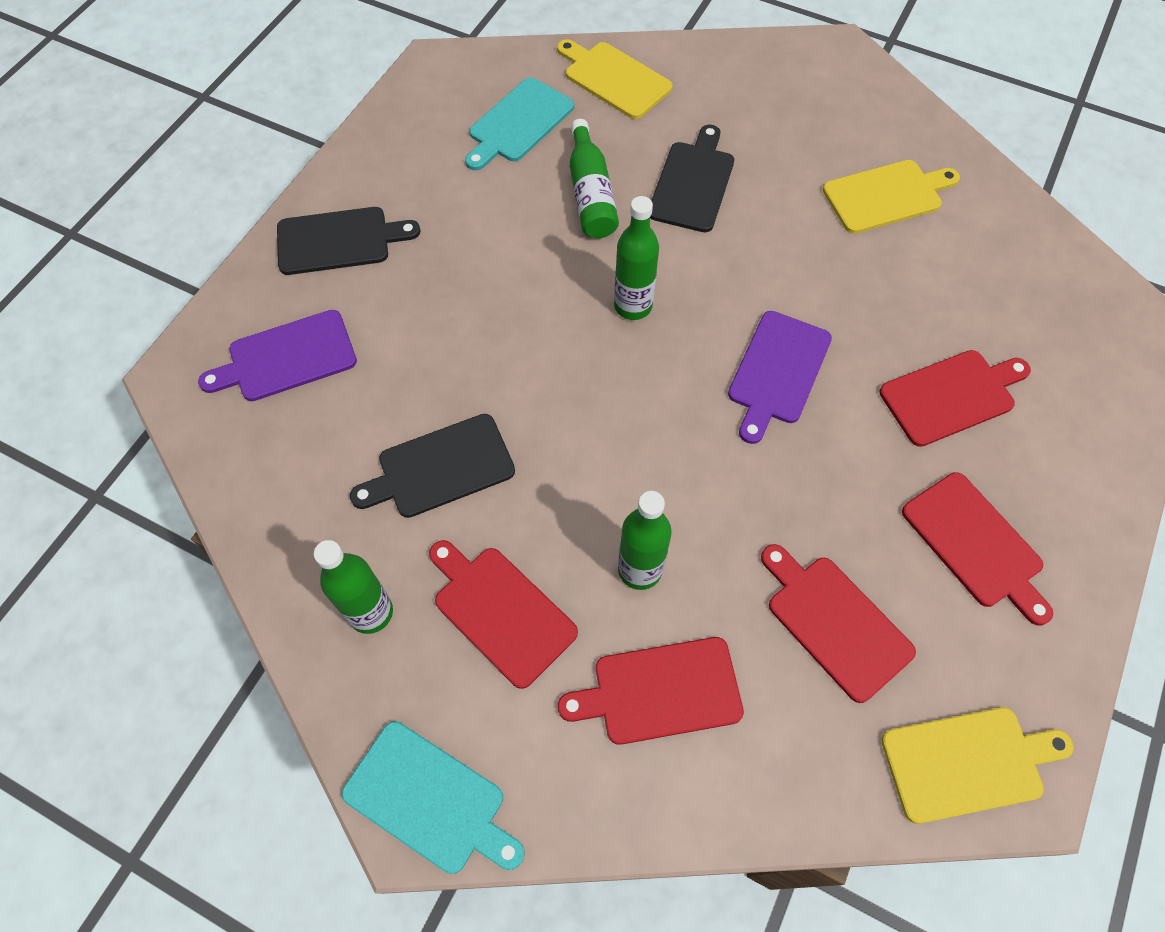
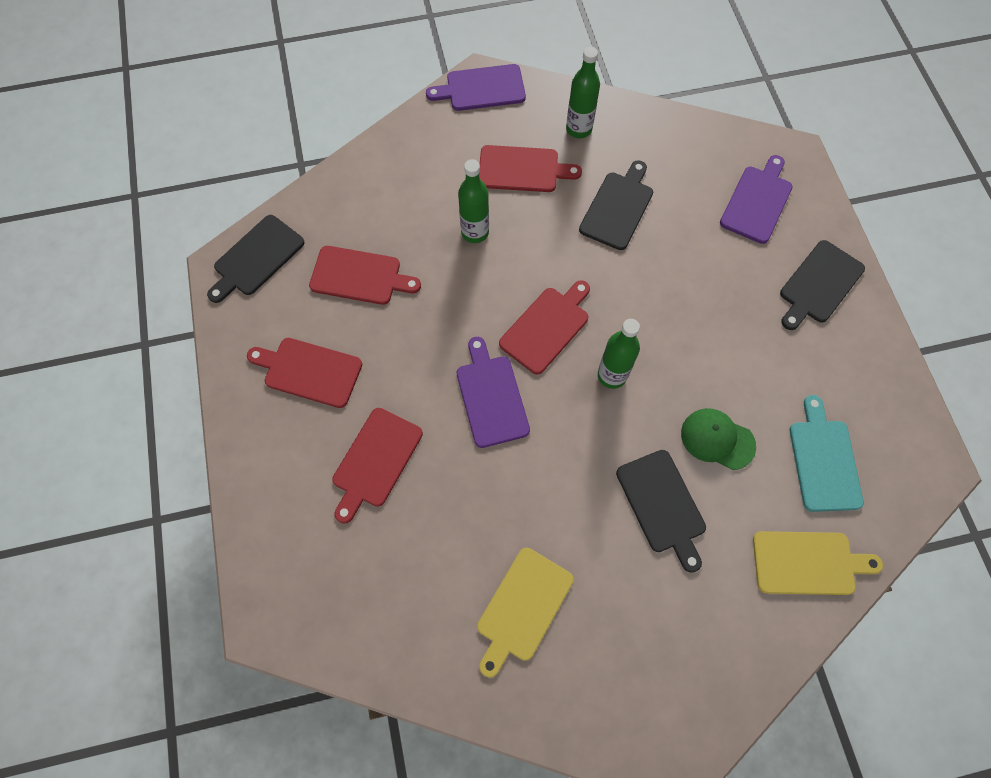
camera: 140 degrees right, 5 degrees up
turquoise cutting board [342,721,524,874] -> purple cutting board [426,64,526,111]
red cutting board [558,637,744,745] -> red cutting board moved to [499,280,590,374]
green bottle [569,119,619,238] -> green cap [681,408,756,470]
yellow cutting board [881,707,1074,824] -> black cutting board [207,215,305,303]

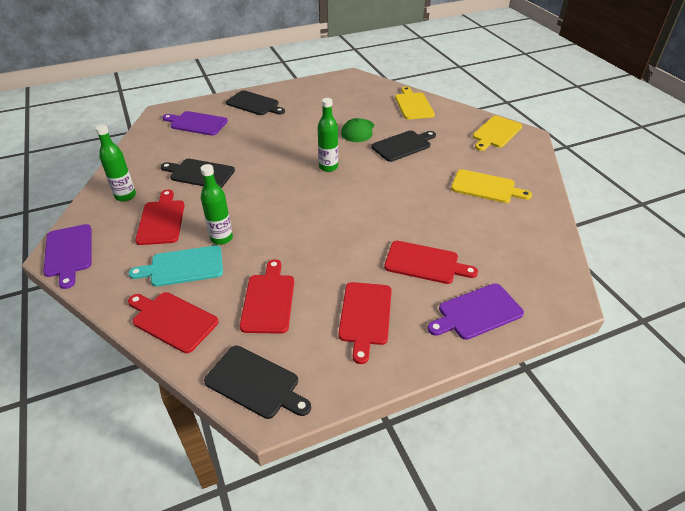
camera: 100 degrees left, 25 degrees down
purple cutting board [457,337,530,448] -> purple cutting board moved to [428,283,524,340]
red cutting board [499,280,590,374] -> red cutting board moved to [128,292,219,353]
turquoise cutting board [790,395,864,512] -> turquoise cutting board moved to [129,245,223,287]
none -> yellow cutting board [473,116,522,151]

